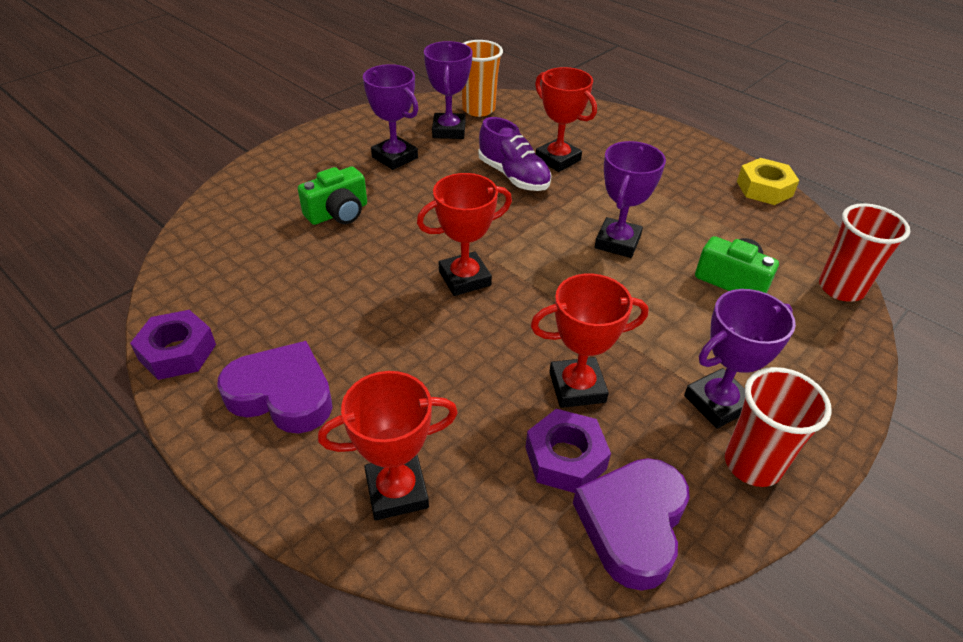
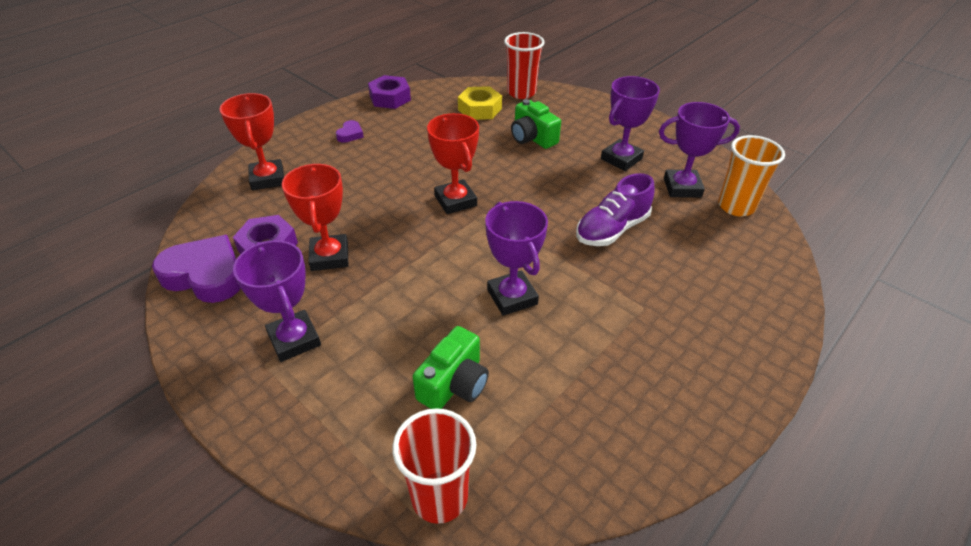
camera: 90 degrees right, 0 degrees up
purple heart [217,341,333,434] -> purple heart [336,120,364,143], size x0.45
red trophy [535,67,597,172] -> none
purple trophy [595,141,666,258] -> purple trophy turned 45 degrees clockwise [485,201,548,316]
red cup [725,367,832,487] -> red cup moved to [504,32,544,99]
yellow nut [737,158,799,205] -> yellow nut moved to [458,86,502,120]

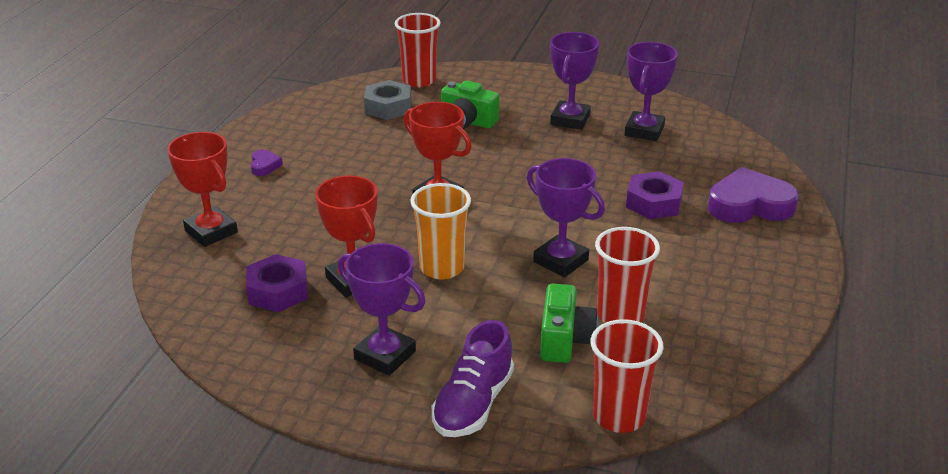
camera: 25 degrees left, 10 degrees down
purple heart [152,235,241,303] -> purple heart moved to [708,167,799,223]
purple nut [368,75,411,109] -> purple nut moved to [626,171,684,219]
yellow nut [458,86,502,120] -> grey nut [364,80,412,120]
purple shoe [576,173,655,246] -> purple shoe moved to [432,320,514,437]
purple trophy [659,102,740,198] -> purple trophy turned 45 degrees counterclockwise [625,42,678,141]
orange cup [718,135,785,216] -> orange cup moved to [410,183,471,279]
none -> red cup [595,227,660,323]

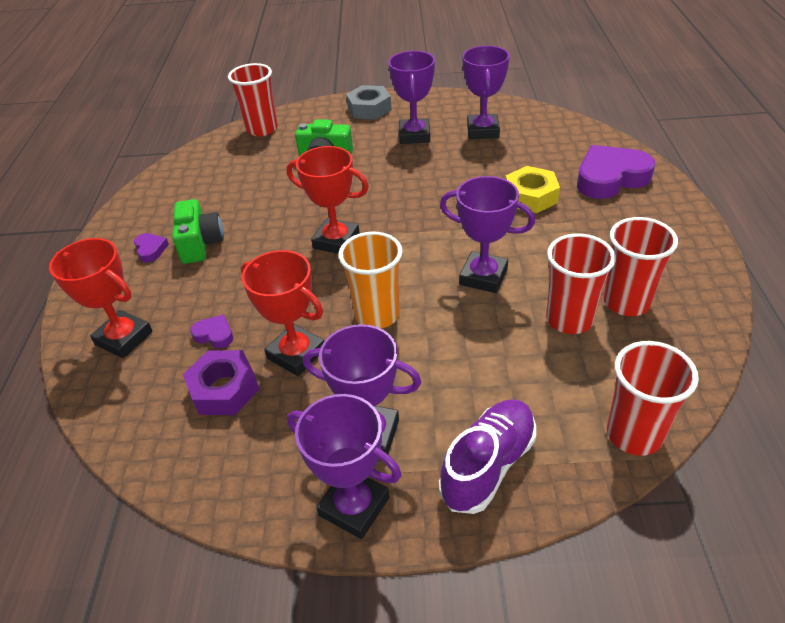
camera: 15 degrees left, 10 degrees up
grey nut [364,80,412,120] -> grey nut moved to [346,85,392,120]
purple shoe [432,320,514,437] -> purple shoe turned 150 degrees counterclockwise [439,399,536,514]
green camera [540,283,598,363] -> green camera moved to [172,199,224,264]
purple nut [626,171,684,219] -> yellow nut [505,166,560,213]
none -> purple heart [190,314,233,348]
none -> purple trophy [287,394,402,539]
none -> red cup [603,217,678,316]

